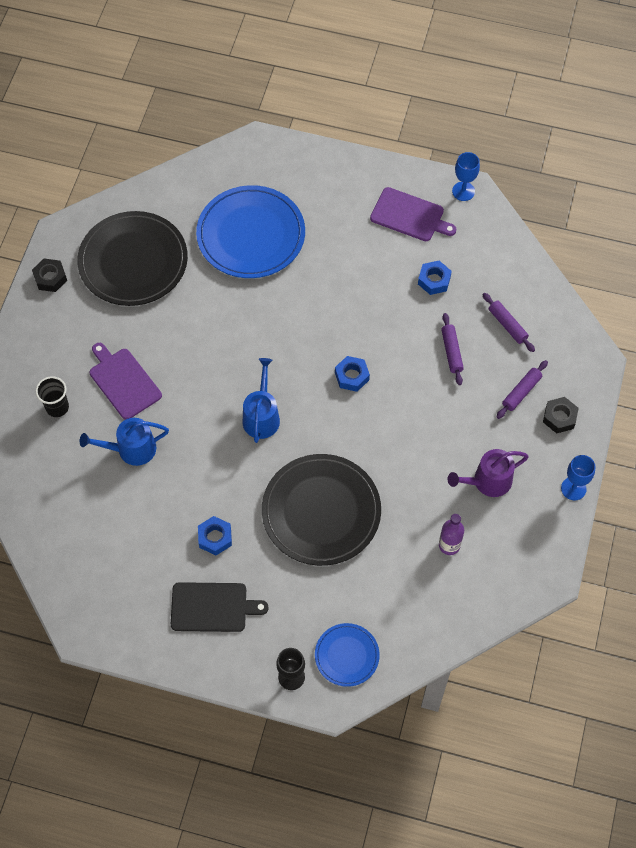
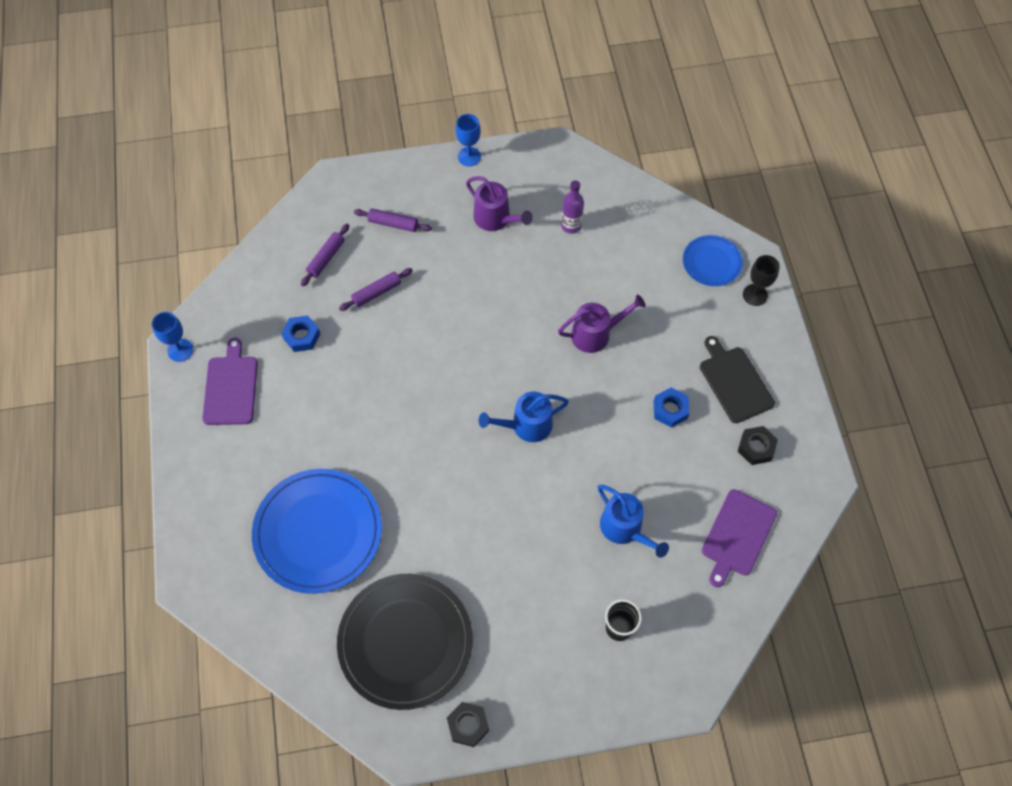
camera: 115 degrees left, 0 degrees up
purple cutting board [89,343,162,420] -> purple cutting board moved to [702,489,777,587]
black plate [262,454,381,566] -> purple watering can [558,294,646,353]
blue nut [335,356,370,392] -> none
black nut [543,397,579,434] -> black nut moved to [738,426,778,465]

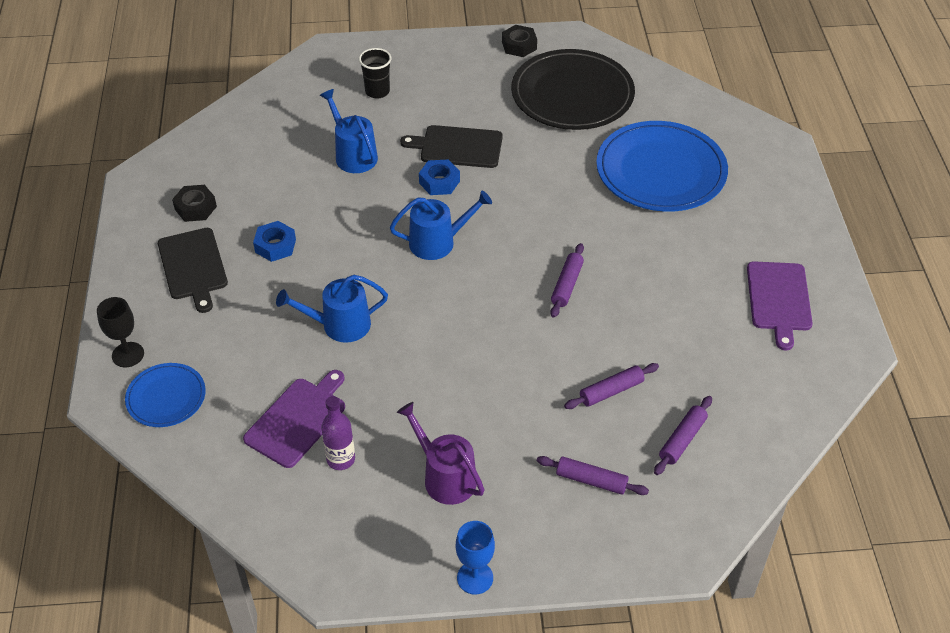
camera: 175 degrees left, 15 degrees down
blue goblet [152,312,193,362] -> none
blue nut [281,315,320,352] -> blue nut moved to [419,159,460,195]
purple watering can [558,294,646,353] -> blue watering can [276,275,388,343]
purple cutting board [702,489,777,587] -> purple cutting board moved to [243,370,345,468]
none -> black cutting board [400,125,503,168]
none -> purple rolling pin [550,243,584,318]

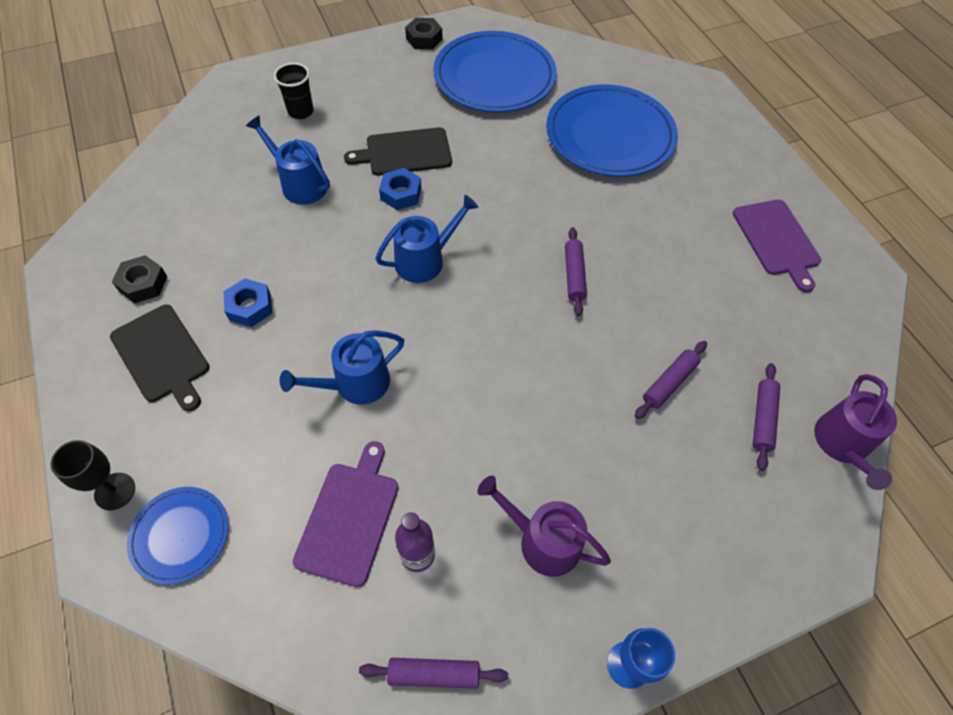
camera: 20 degrees left, 10 degrees up
black plate [511,49,635,130] -> blue plate [433,31,557,112]
purple rolling pin [537,456,649,495] -> purple rolling pin moved to [359,658,508,689]
none -> purple watering can [814,374,897,490]

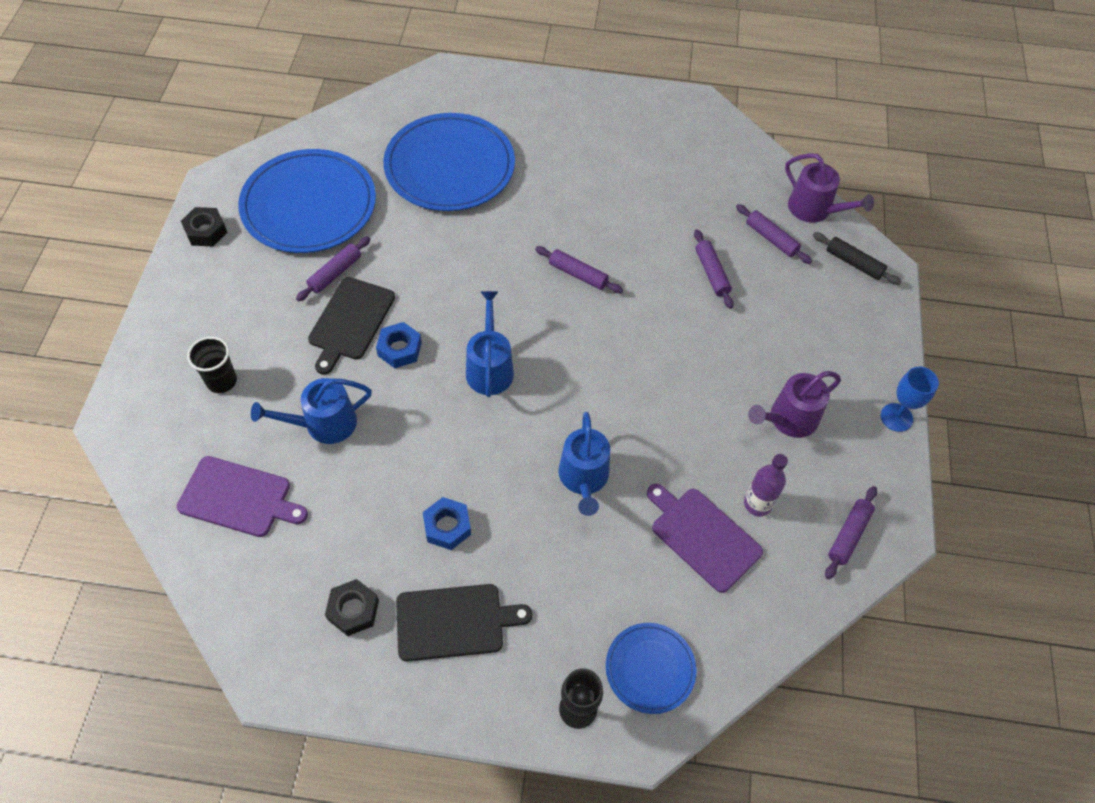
camera: 60 degrees left, 0 degrees up
purple cutting board [733,200,821,292] -> purple cutting board moved to [176,456,308,537]
none -> purple rolling pin [296,236,371,301]
none -> black rolling pin [813,232,901,285]

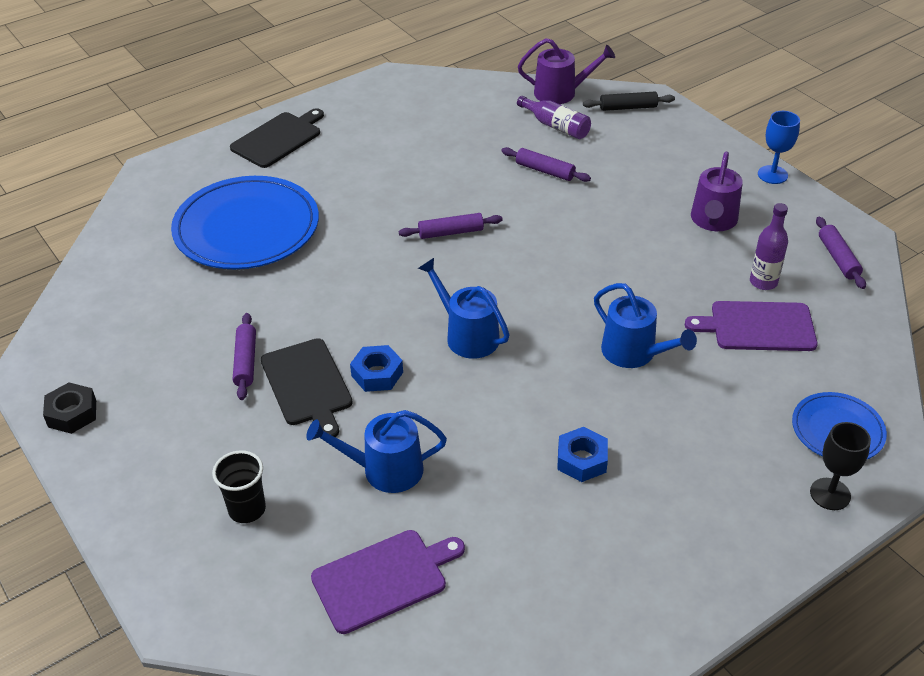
camera: 40 degrees left, 15 degrees down
blue plate [238,149,376,253] -> none
blue watering can [251,378,372,444] -> blue watering can turned 60 degrees clockwise [306,410,447,493]
black nut [325,579,379,636] -> none
black cutting board [396,584,532,661] -> black cutting board moved to [230,109,324,168]
purple rolling pin [736,204,812,264] -> purple bottle [517,96,591,139]

